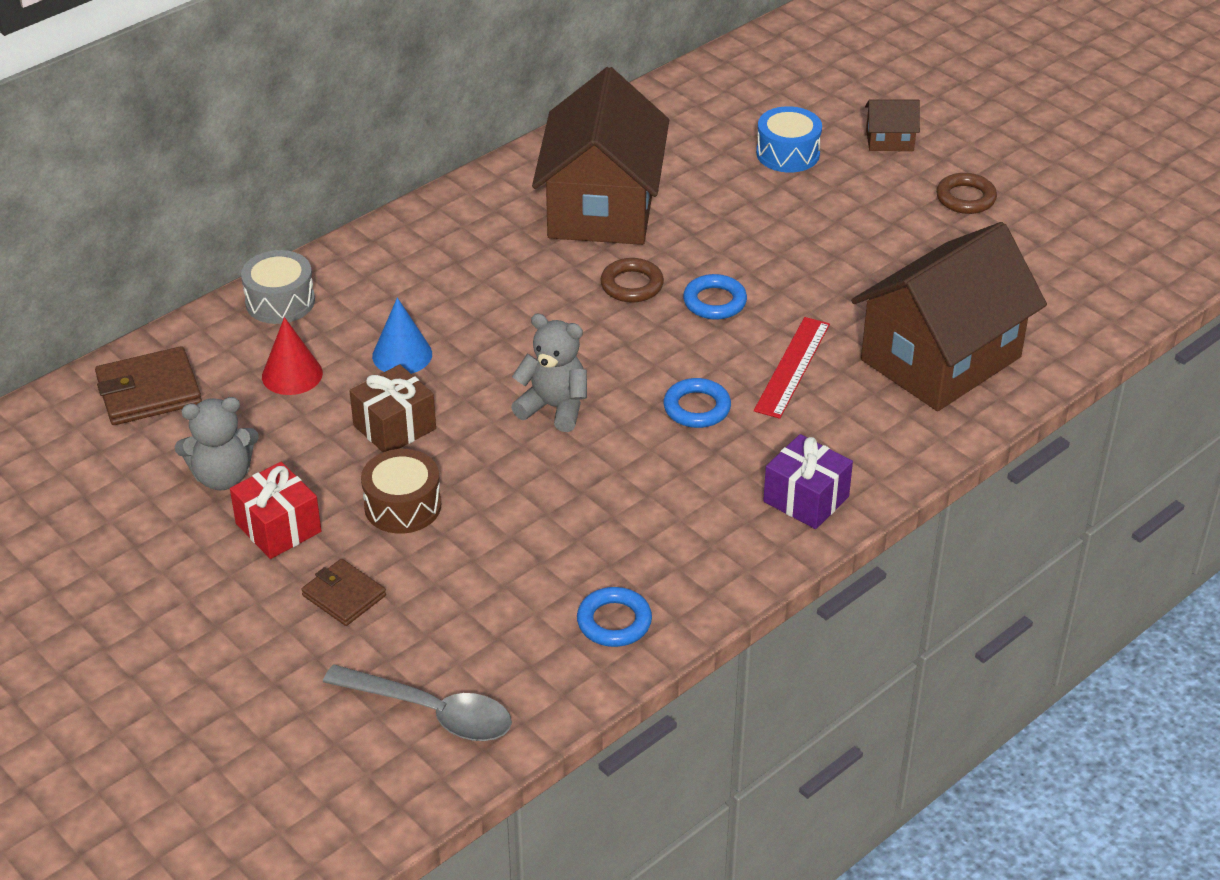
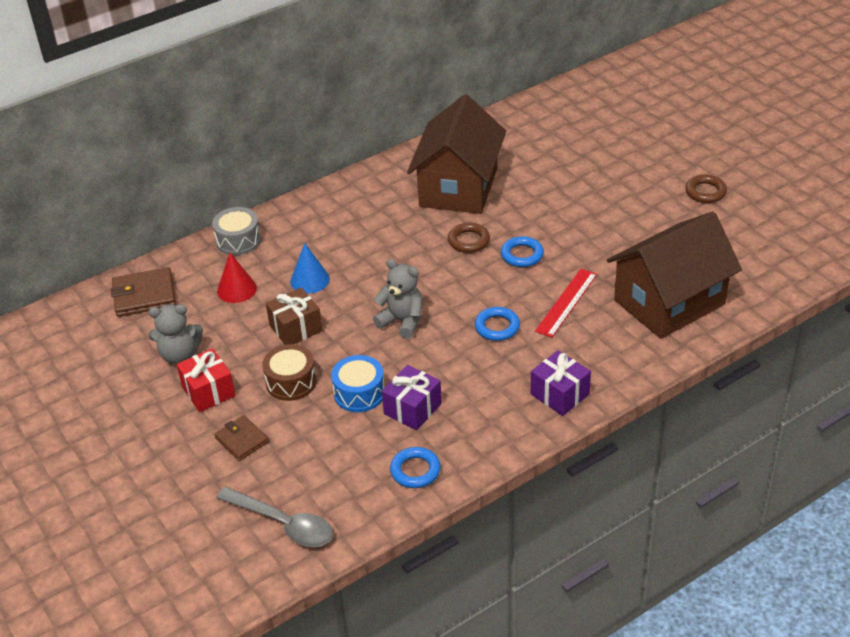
camera: 10 degrees right, 0 degrees up
blue drum [756,106,822,172] -> blue drum moved to [331,355,385,412]
brown house [865,99,920,151] -> none
none -> purple gift [382,365,442,430]

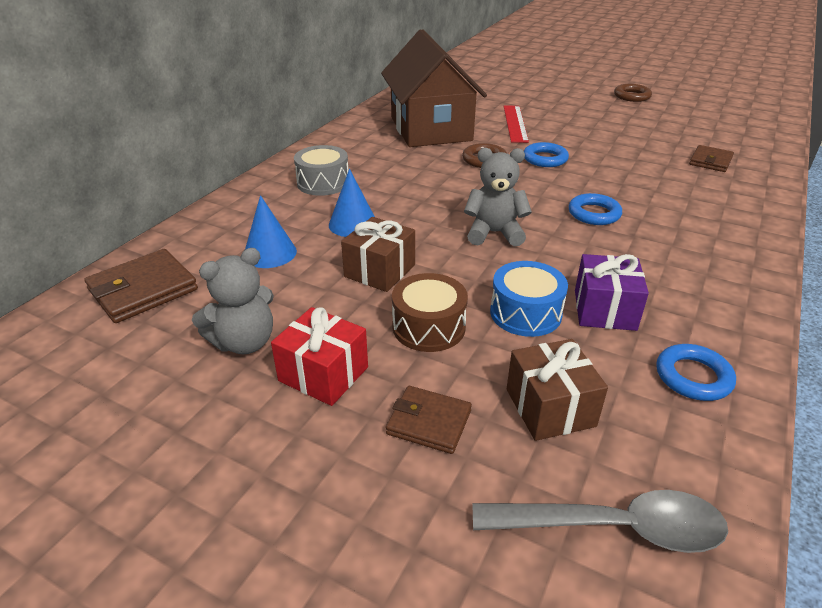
camera: 30 degrees left, 5 degrees down
grey drum [212,207,261,255] -> grey drum moved to [294,145,349,196]
red cone [217,253,257,303] -> blue cone [245,195,297,268]
purple gift [531,350,591,416] -> none
red ruler [535,269,597,338] -> red ruler moved to [504,105,529,143]
brown house [607,212,742,339] -> brown wallet [689,145,734,172]
none -> brown gift [507,339,608,441]

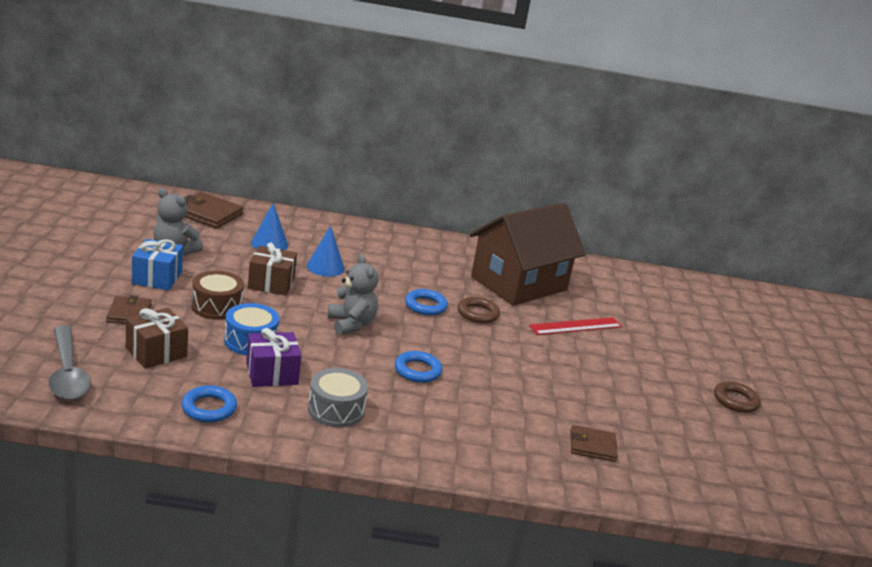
camera: 60 degrees right, 10 degrees down
red gift [271,307,368,406] -> blue gift [132,239,183,290]
grey drum [294,145,349,196] -> grey drum moved to [308,368,368,428]
blue ring [524,142,569,167] -> blue ring moved to [405,289,448,316]

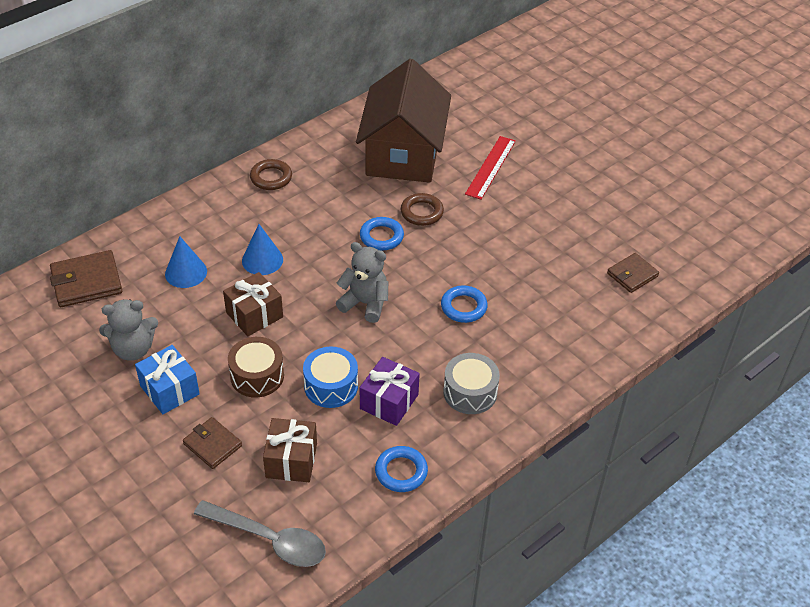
camera: 40 degrees left, 20 degrees up
brown ring [714,381,761,413] -> brown ring moved to [250,159,292,190]

